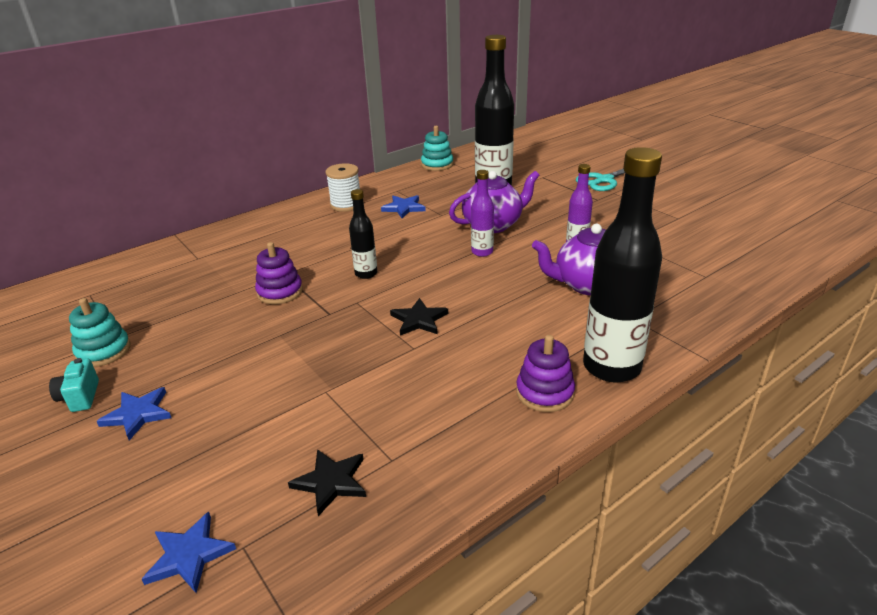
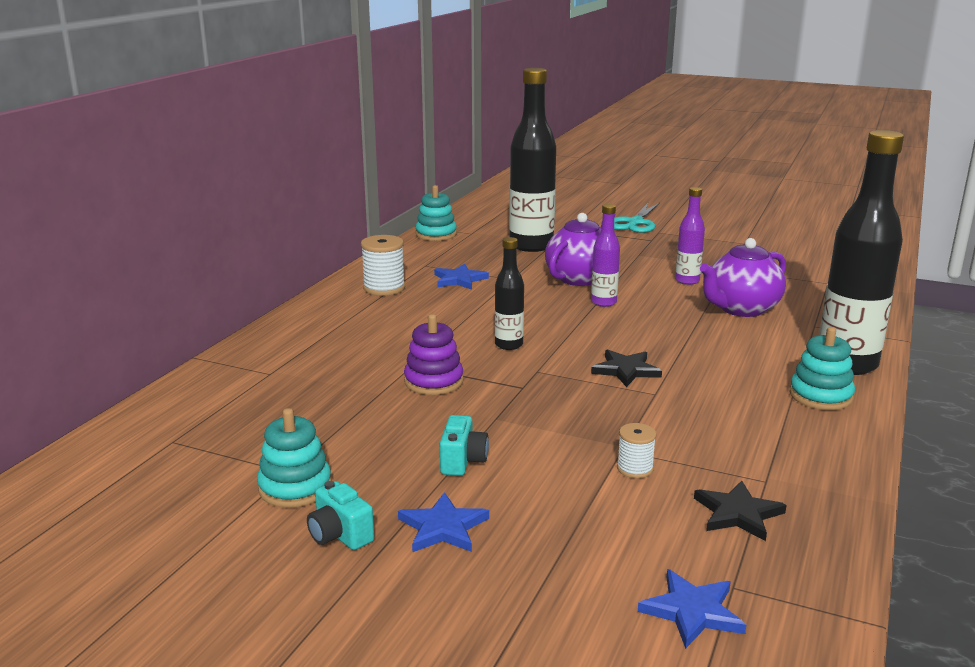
camera: 30 degrees left, 10 degrees down
purple stacking toy [516,335,575,412] -> turquoise stacking toy [790,327,855,410]
none -> turquoise camera [440,415,489,476]
none -> white spool [617,423,656,478]

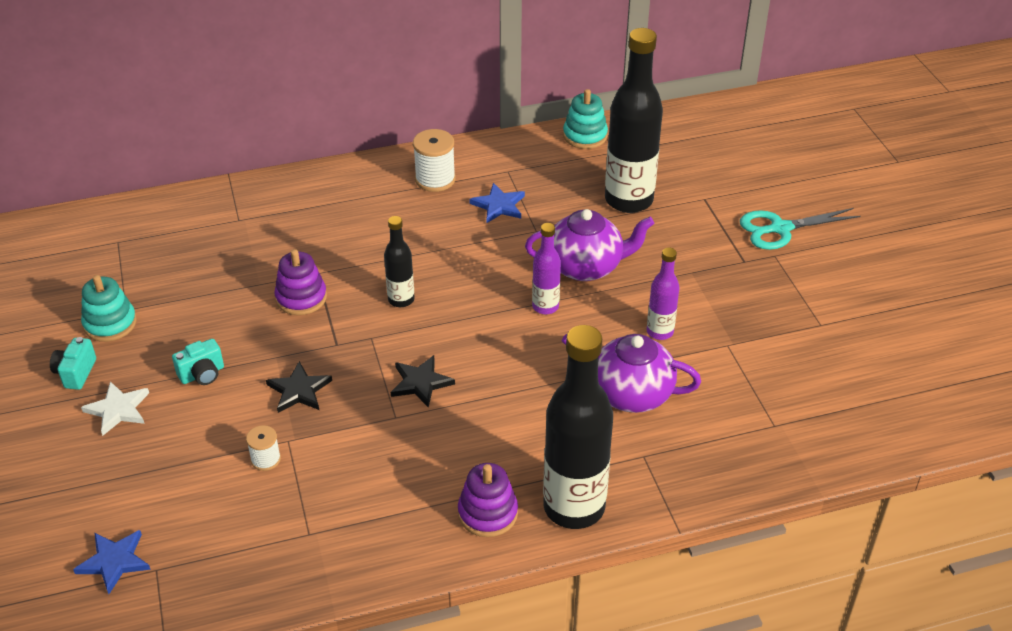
camera: 50 degrees right, 20 degrees up
blue star [398,492,489,552] -> white star [81,381,149,436]
black star [694,481,786,541] -> black star moved to [266,361,332,413]
turquoise stacking toy [790,327,855,410] -> purple stacking toy [458,463,518,537]

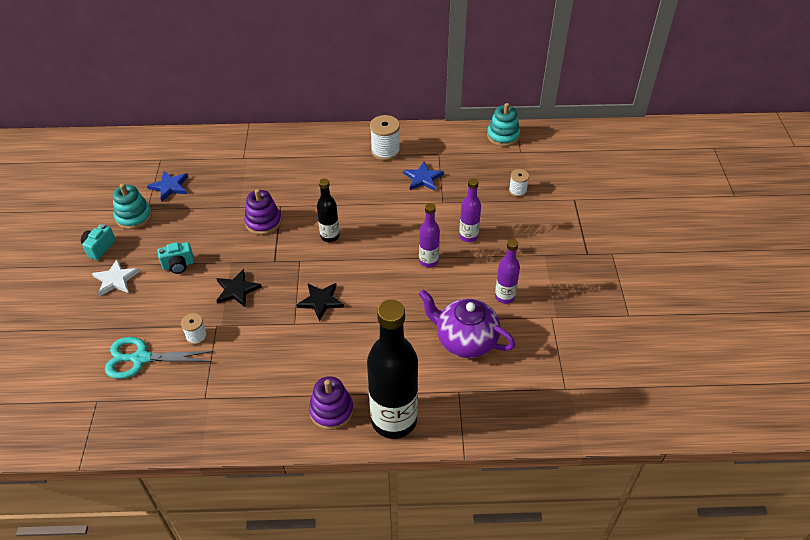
camera: 15 degrees right, 5 degrees up
blue star [73,530,151,594] -> blue star moved to [147,170,188,202]
purple teapot [525,209,654,281] -> purple bottle [459,178,481,242]
black bottle [605,28,663,213] -> white spool [509,169,529,197]
turquoise scissors [740,208,861,250] -> turquoise scissors moved to [105,337,214,379]

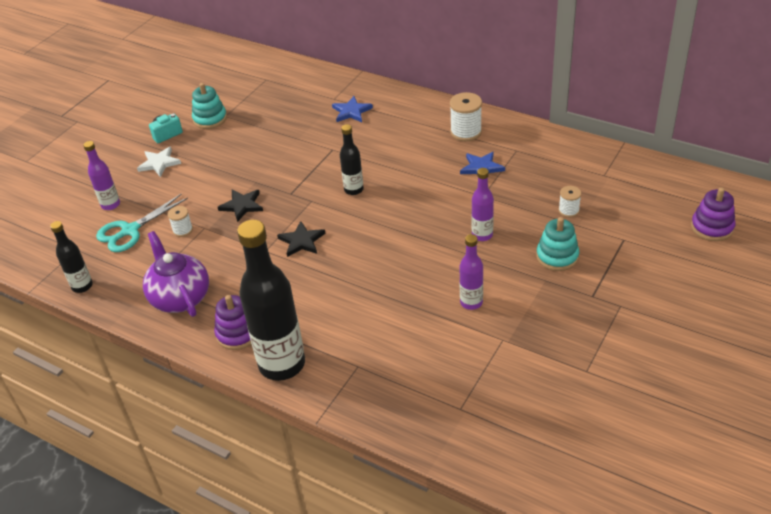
camera: 35 degrees right, 5 degrees down
turquoise scissors [105,337,214,379] -> turquoise scissors turned 75 degrees counterclockwise [96,194,188,252]
blue star [147,170,188,202] -> blue star moved to [332,96,373,122]
turquoise camera [157,242,194,274] -> none
purple stacking toy [244,189,281,235] -> purple stacking toy moved to [691,188,736,241]
purple teapot [418,289,515,358] -> purple teapot moved to [143,231,209,317]
purple bottle [419,203,440,268] -> purple bottle moved to [83,141,120,210]
turquoise stacking toy [487,103,520,147] -> turquoise stacking toy moved to [536,217,579,271]
none -> black bottle [50,221,93,293]

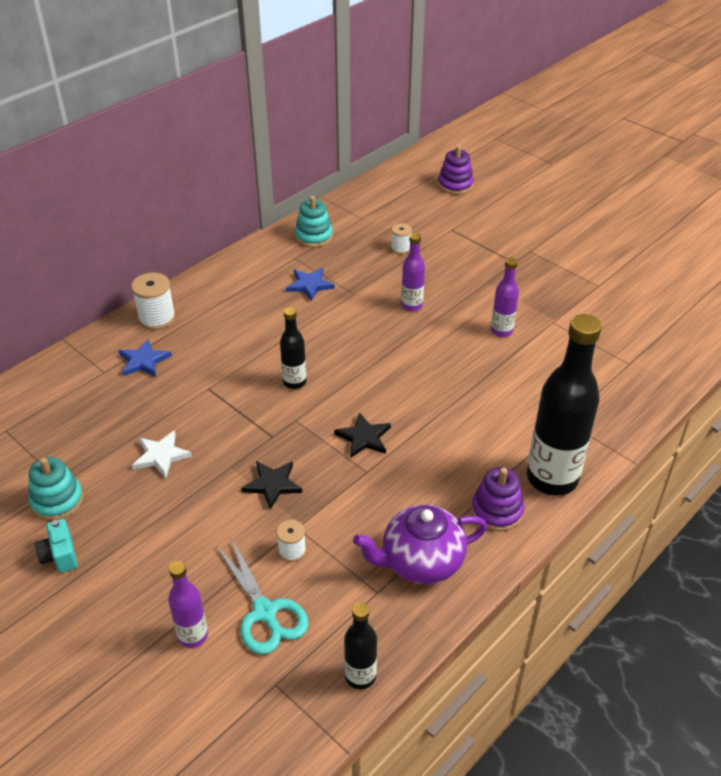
camera: 80 degrees left, 0 degrees up
white star [137,147,181,177] -> white star moved to [132,431,192,478]
white spool [450,92,482,141] -> white spool moved to [131,273,176,330]
turquoise stacking toy [536,217,579,271] -> turquoise stacking toy moved to [295,196,333,248]

